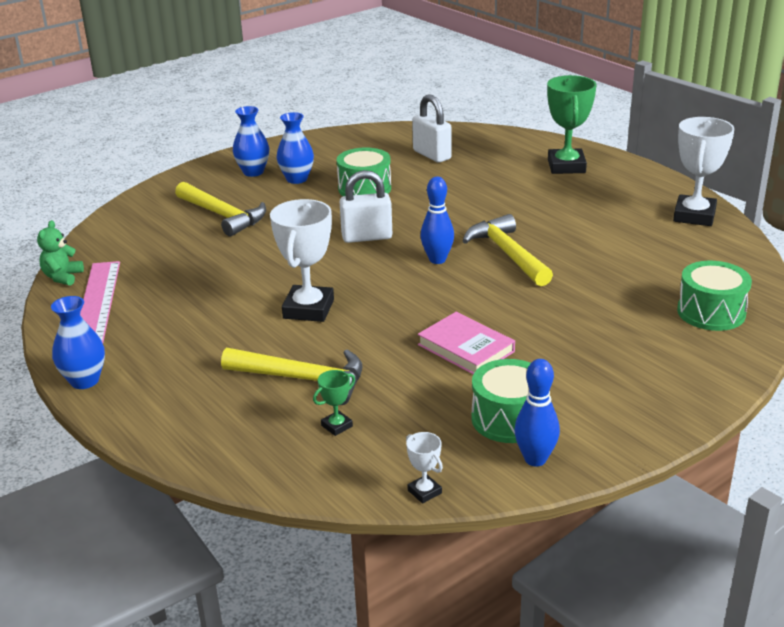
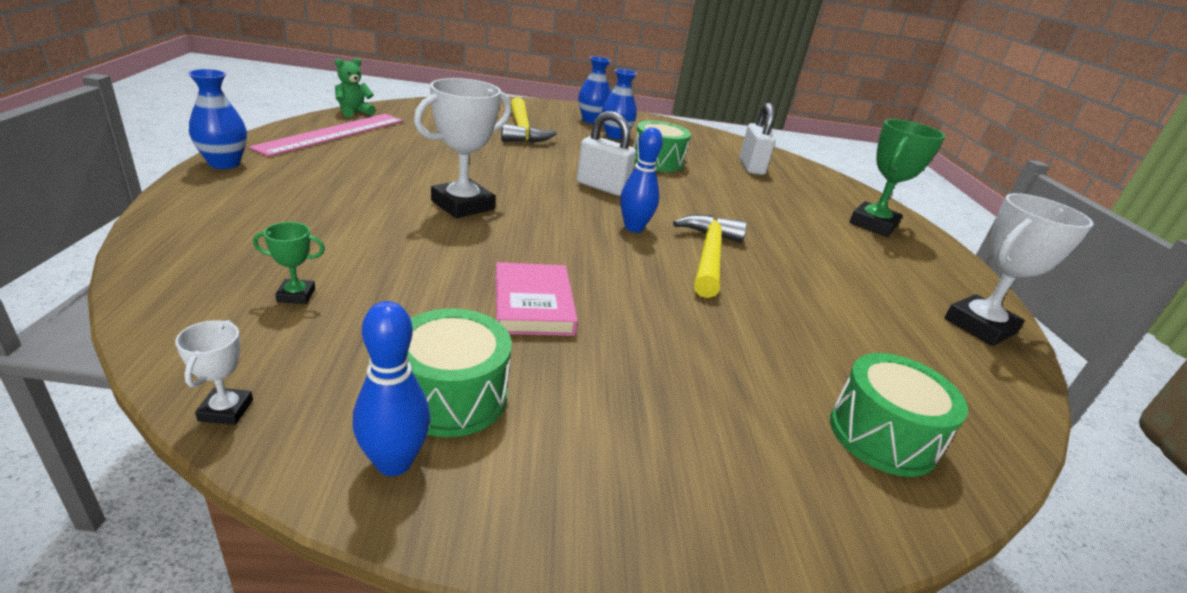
camera: 30 degrees right, 0 degrees up
yellow hammer [221,348,363,405] -> none

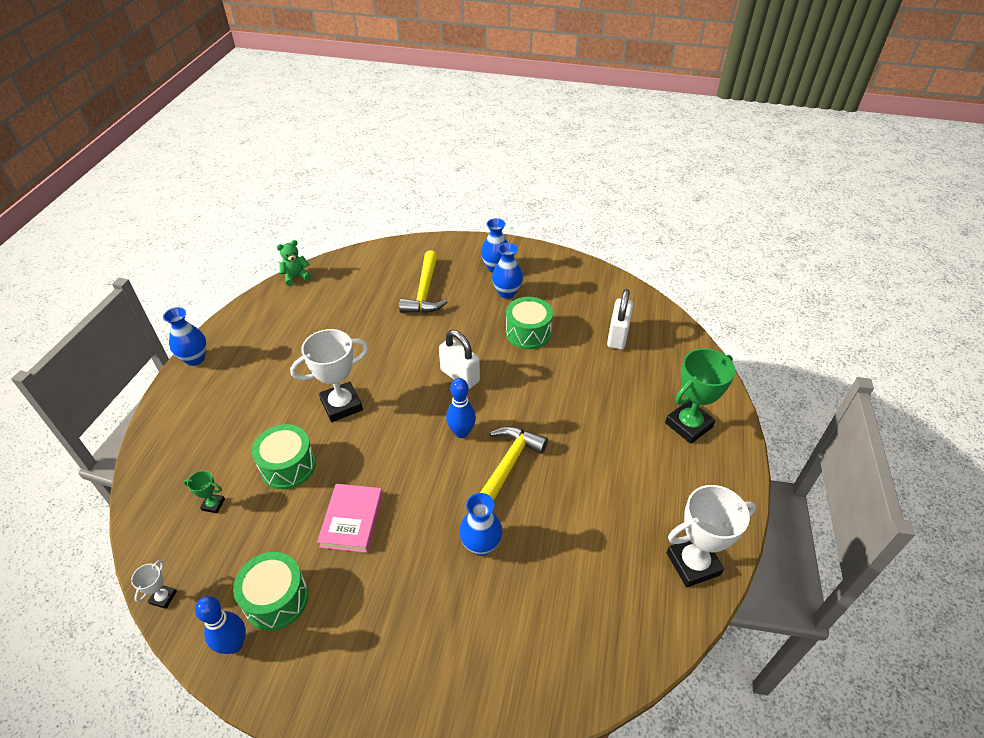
camera: 20 degrees right, 15 degrees up
pink ruler [249,114,403,157] -> none
green drum [830,353,968,477] -> green drum moved to [252,424,316,489]
none -> blue vase [459,493,503,556]

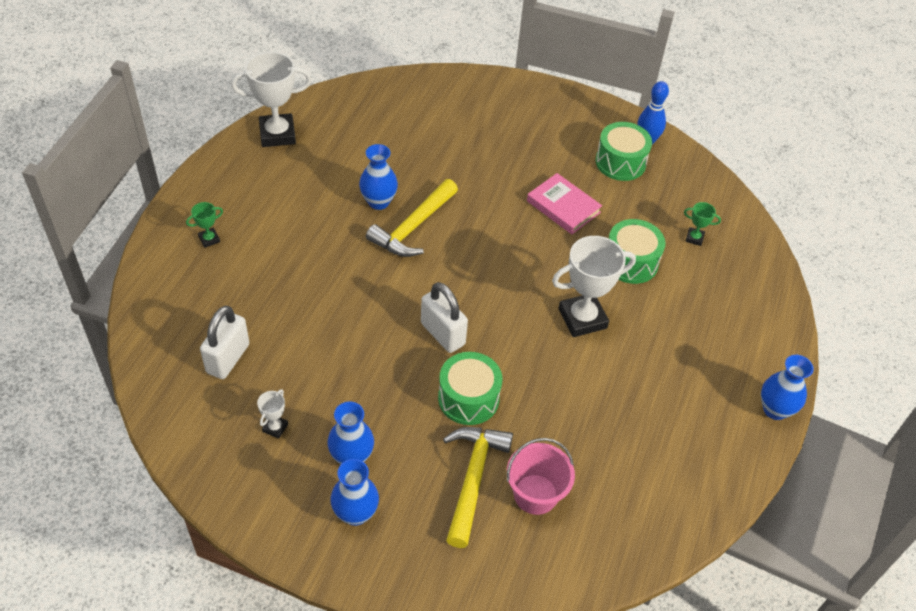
camera: 175 degrees left, 5 degrees up
white trophy [131,560,177,609] -> white trophy moved to [257,389,288,439]
green teddy bear [277,240,311,286] -> none
pink book [317,484,383,553] -> pink book turned 60 degrees counterclockwise [527,173,602,234]
blue bowling pin [446,378,476,438] -> none
blue vase [459,493,503,556] -> blue vase moved to [359,144,398,210]
green drum [506,297,553,349] -> green drum moved to [438,352,502,425]
green trophy [665,348,735,444] -> green trophy [186,202,223,248], size x0.46
none -> pink bucket [507,438,575,515]

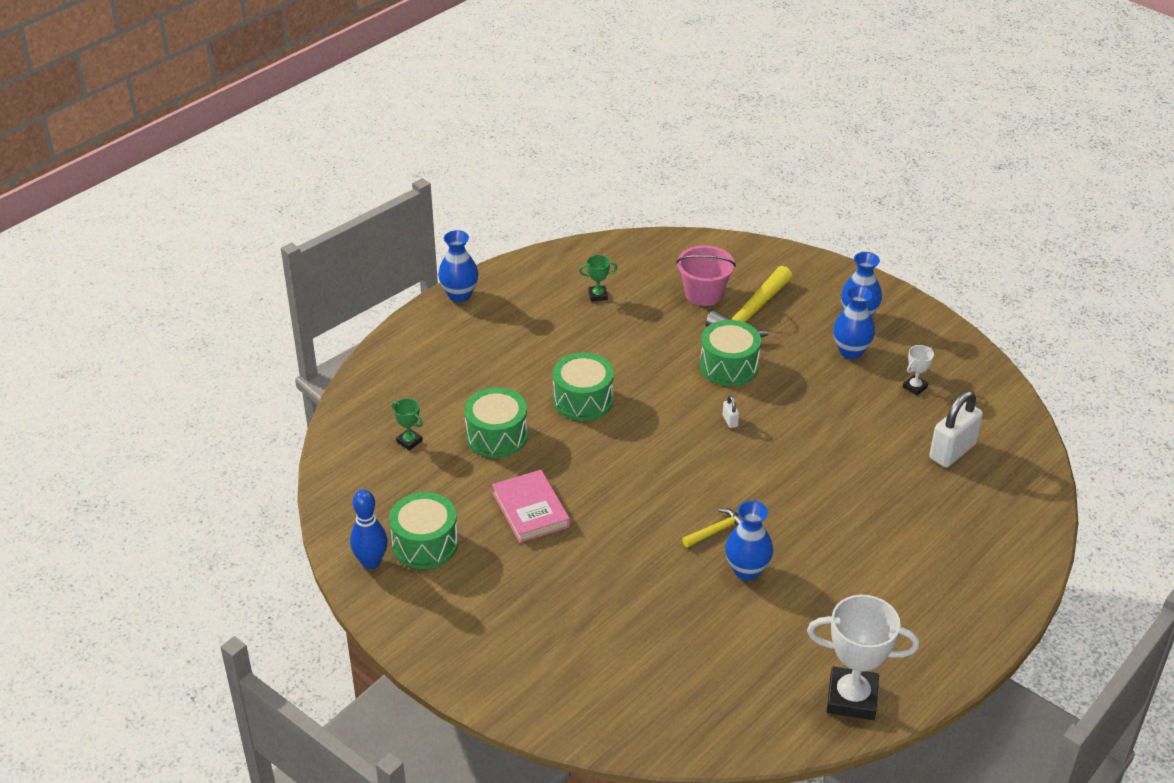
camera: 155 degrees left, 10 degrees down
green trophy [186,202,223,248] -> green trophy moved to [579,255,617,302]
yellow hammer [366,179,458,257] -> yellow hammer [682,508,742,548], size x0.51
white padlock [421,282,468,353] -> white padlock [723,395,739,428], size x0.42
white trophy [552,236,636,337] -> green drum [553,352,614,421]

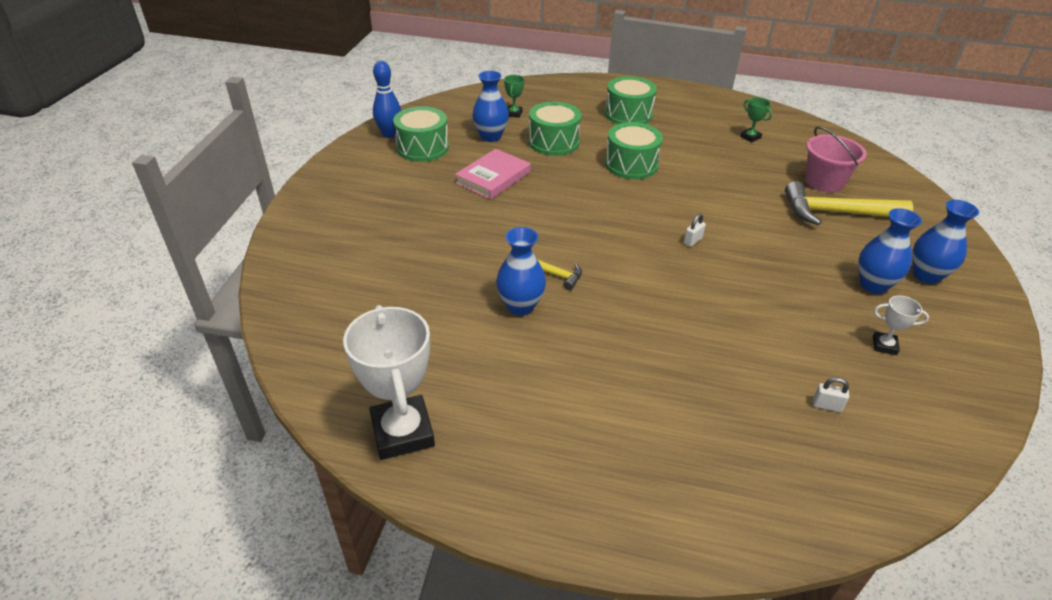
camera: 60 degrees right, 0 degrees up
blue vase [438,230,479,302] -> blue vase moved to [472,71,509,142]
green drum [700,320,761,386] -> green drum moved to [605,76,657,124]
white padlock [929,391,983,468] -> white padlock [813,377,849,412], size x0.42

